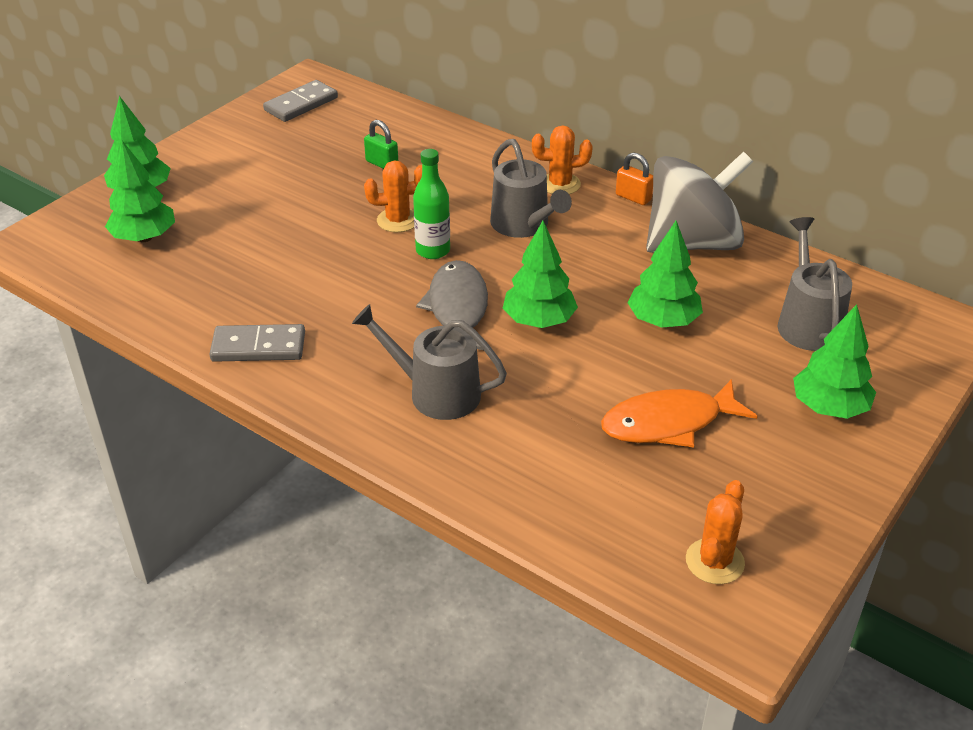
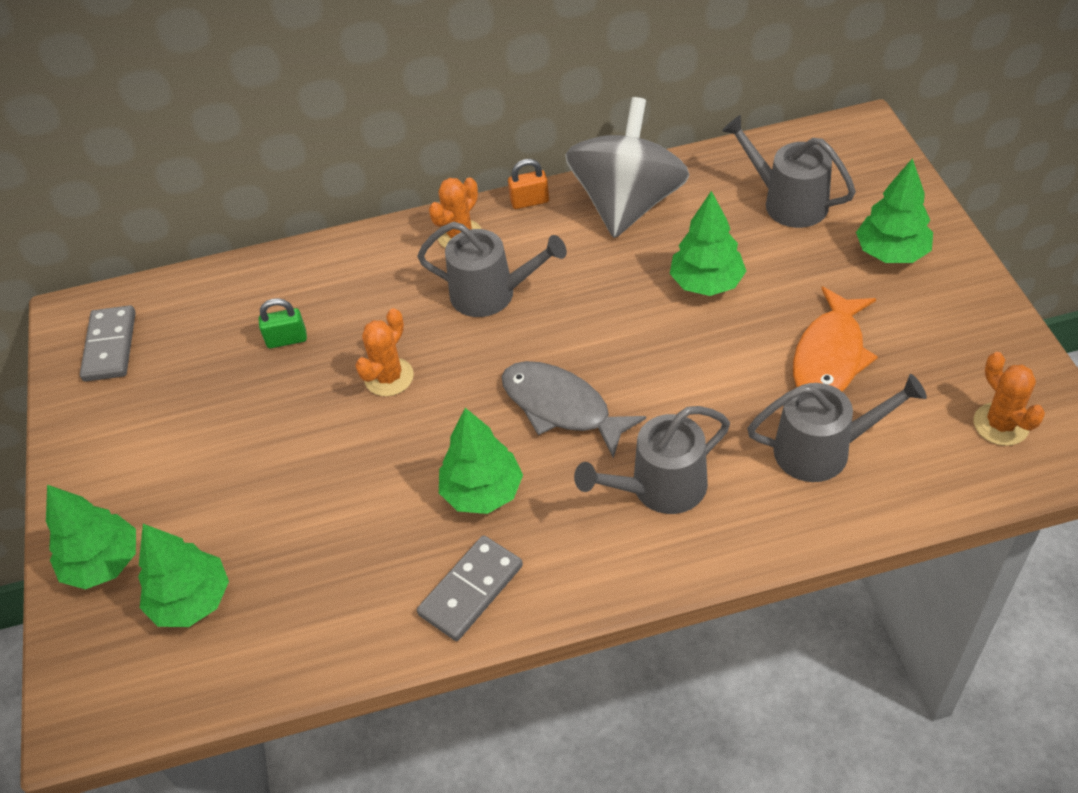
camera: 45 degrees left, 10 degrees up
green bottle [413,149,450,259] -> none
green tree [503,221,578,328] -> green tree moved to [439,408,523,514]
none -> grey watering can [747,374,927,482]

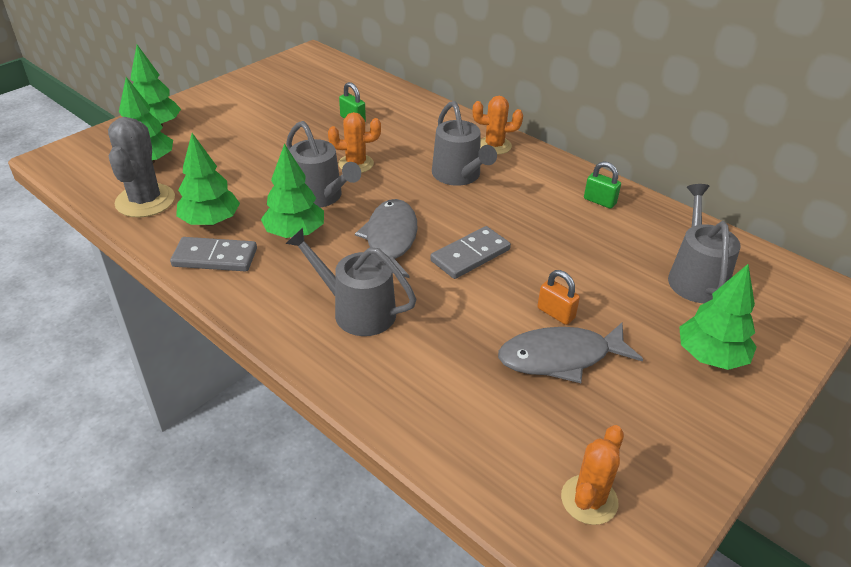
camera: 50 degrees right, 10 degrees down
grey domino [80,305,136,382] -> grey domino moved to [430,226,511,279]
orange padlock [508,159,549,209] -> orange padlock moved to [537,270,580,325]
grey spinning top [565,97,689,238] -> green padlock [584,161,621,209]
green tree [670,191,746,296] -> green tree moved to [176,133,240,226]
grey watering can [747,374,927,482] -> grey watering can moved to [286,121,361,208]
orange fish [793,286,878,391] -> grey fish [498,323,643,383]
none -> grey cactus [108,117,175,218]

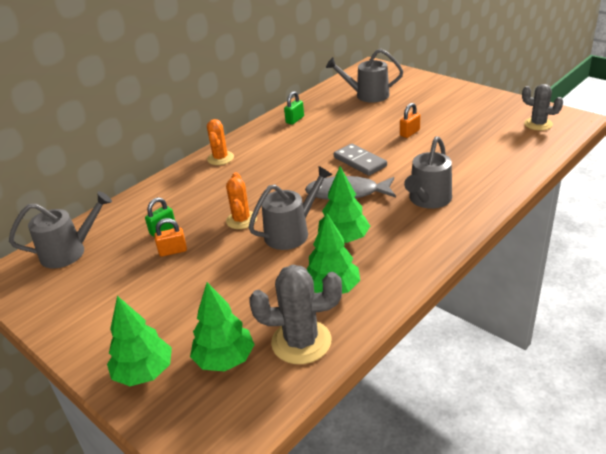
camera: 85 degrees left, 5 degrees down
grey domino [170,237,257,272] -> none
grey watering can [432,101,497,186] -> grey watering can moved to [9,191,112,269]
grey fish [498,323,643,383] -> none
orange cactus [561,425,624,525] -> grey cactus [522,84,563,131]
green tree [679,264,757,370] -> none
none -> orange padlock [154,218,187,257]

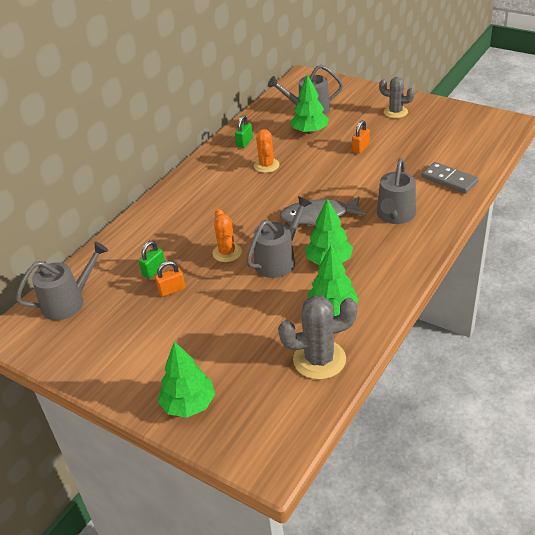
camera: 10 degrees left, 5 degrees up
green tree [190,282,255,372] -> green tree moved to [290,74,329,134]
orange cactus [207,119,234,165] -> orange cactus moved to [254,129,279,173]
grey domino [334,144,387,176] -> grey domino moved to [422,162,479,194]
grey cactus [522,84,563,131] -> grey cactus moved to [379,77,415,118]

